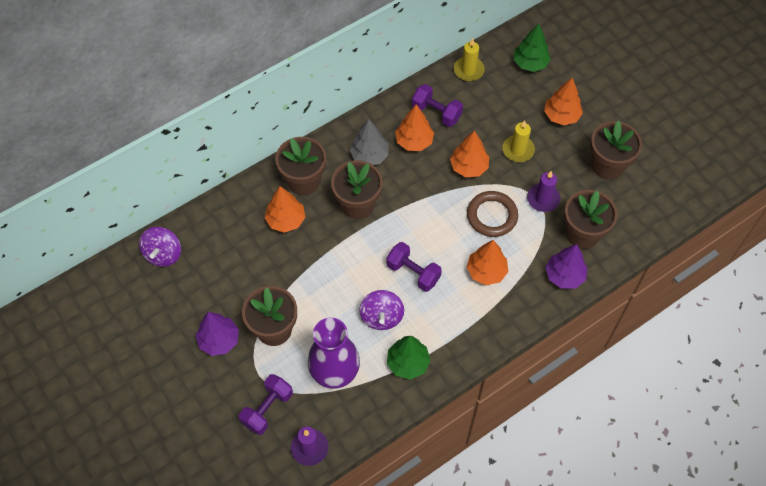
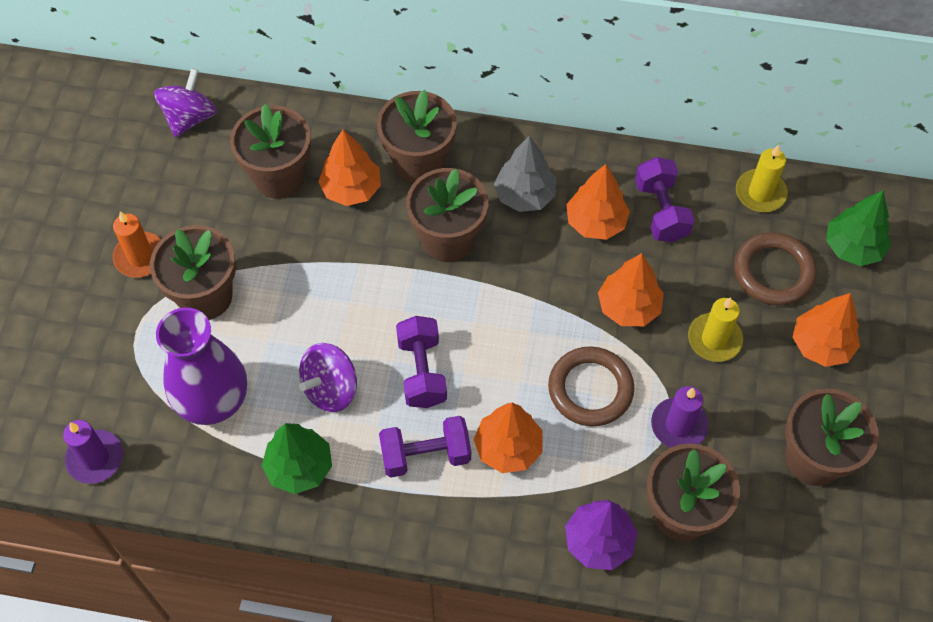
camera: 45 degrees right, 0 degrees up
purple spinning top [139,227,181,267] -> purple spinning top turned 150 degrees clockwise [154,68,217,138]
purple tree [196,312,239,356] -> orange candle [113,211,161,278]
purple dumbbell [239,374,293,435] -> purple dumbbell moved to [379,416,471,478]
none -> brown flower pot [230,104,311,199]
none -> brown ring [734,232,817,306]

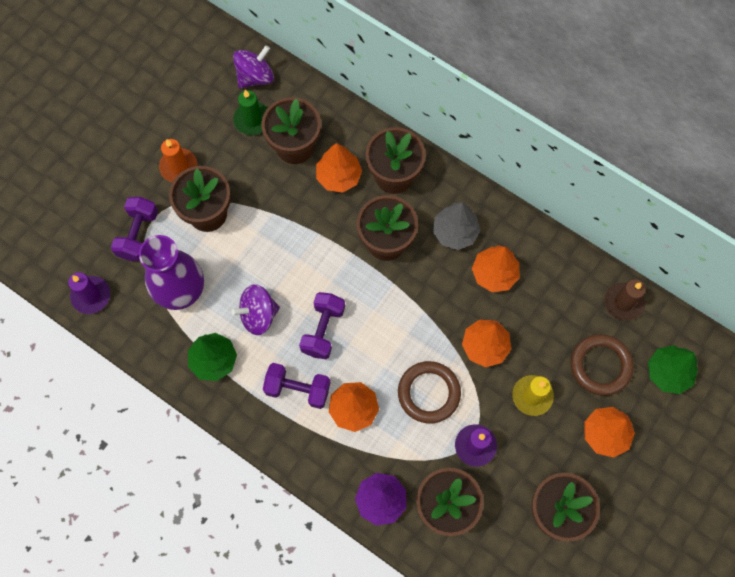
camera: 25 degrees right, 10 degrees up
purple dumbbell [635,157,695,242] -> purple dumbbell moved to [111,197,158,261]
yellow candle [736,145,788,212] -> brown candle [604,279,646,321]
none -> green candle [233,90,268,135]

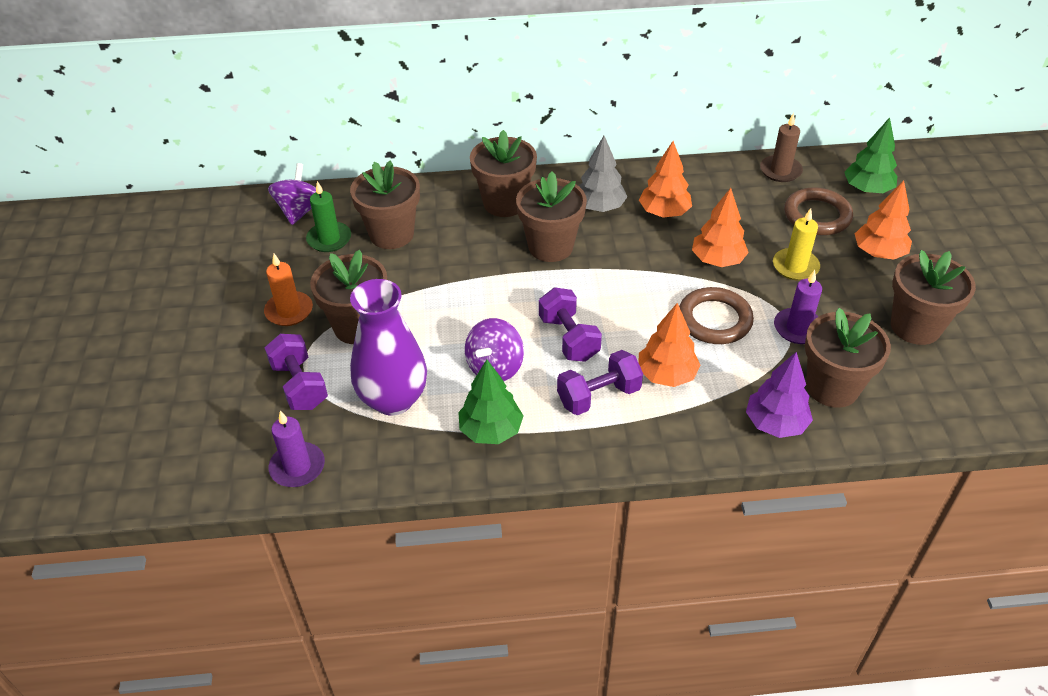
camera: 40 degrees left, 25 degrees down
orange tree [316,143,362,193] -> none

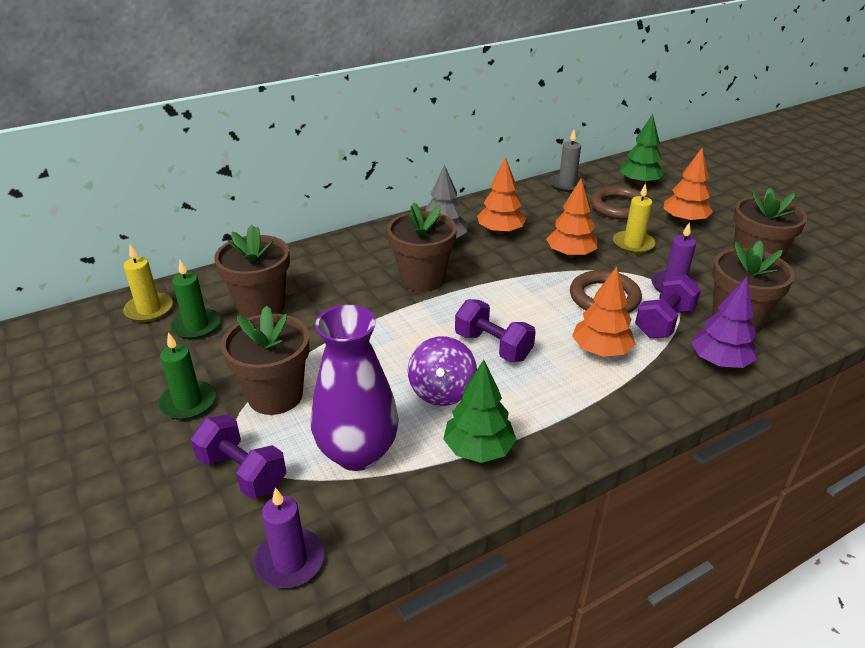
camera: 25 degrees left, 10 degrees down
orange candle [264,254,313,326] -> green candle [158,332,216,420]
purple spinning top [268,163,316,225] -> yellow candle [123,244,173,322]
brown flower pot [470,130,537,217] -> none
purple dumbbell [557,350,643,415] -> purple dumbbell moved to [635,275,701,338]
brown candle [760,113,803,182] -> grey candle [549,130,586,192]

